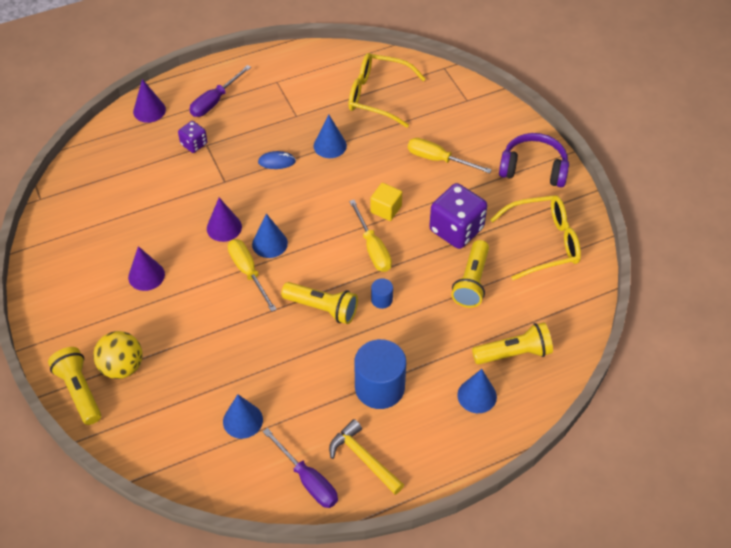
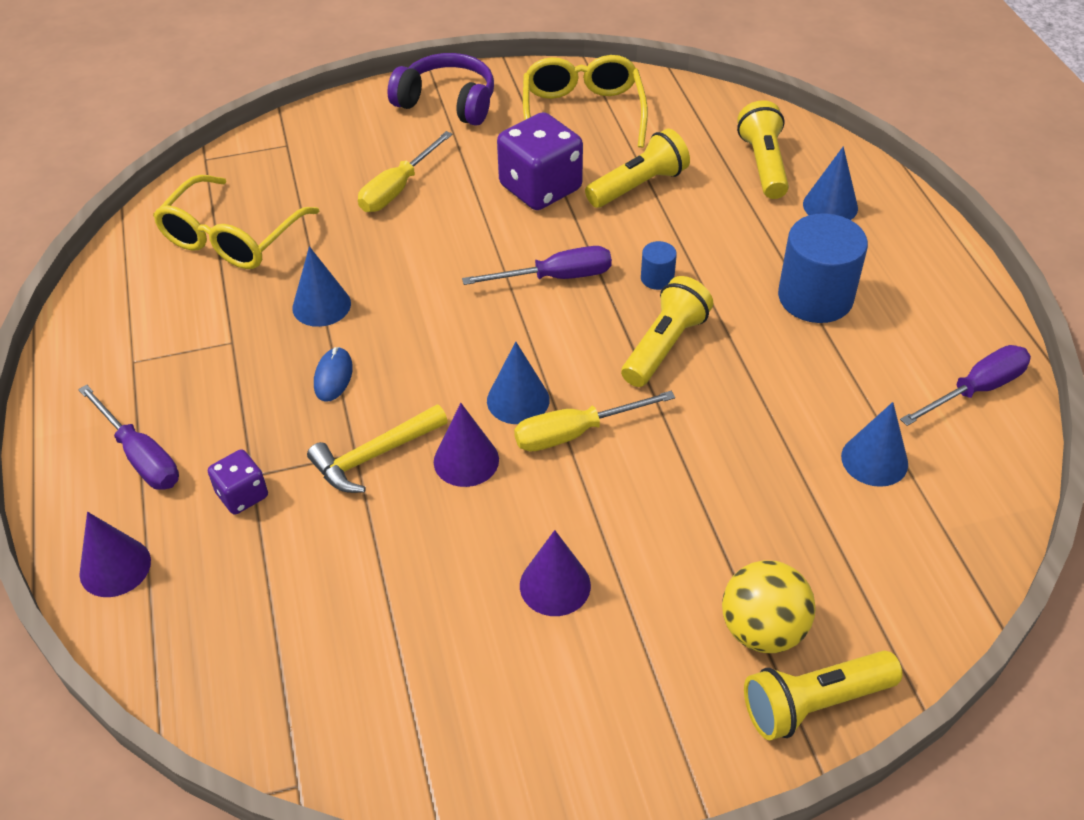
camera: 80 degrees left, 5 degrees down
yellow hammer [329,419,404,495] -> yellow hammer moved to [307,404,448,493]
yellow screwdriver [349,200,392,272] -> purple screwdriver [462,246,612,285]
yellow cube [370,183,402,221] -> none
yellow flashlight [451,240,489,308] -> yellow flashlight turned 60 degrees counterclockwise [585,129,690,208]
purple headphones [499,133,569,187] -> purple headphones turned 90 degrees clockwise [387,53,494,126]

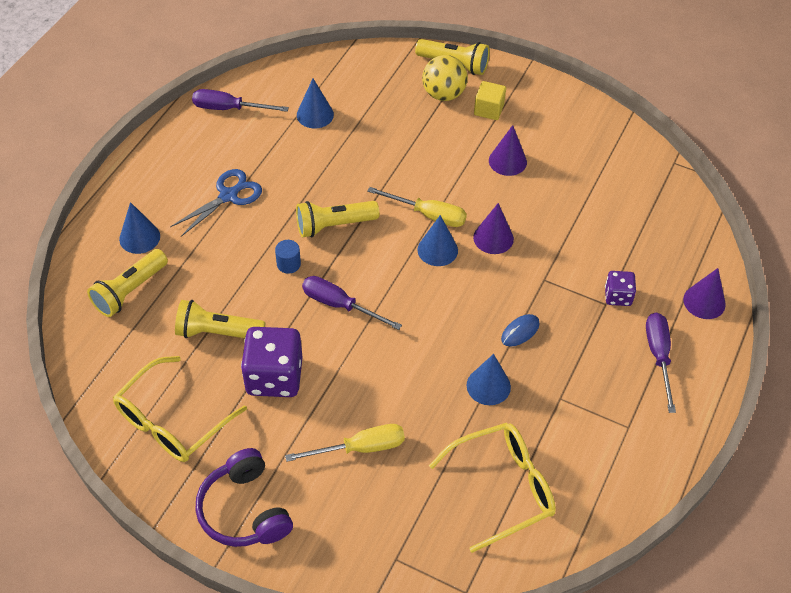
camera: 140 degrees left, 5 degrees up
yellow hammer [307,404,448,493] -> none
blue cylinder [778,213,868,323] -> blue scissors [170,169,262,237]
none -> yellow cube [474,81,506,120]

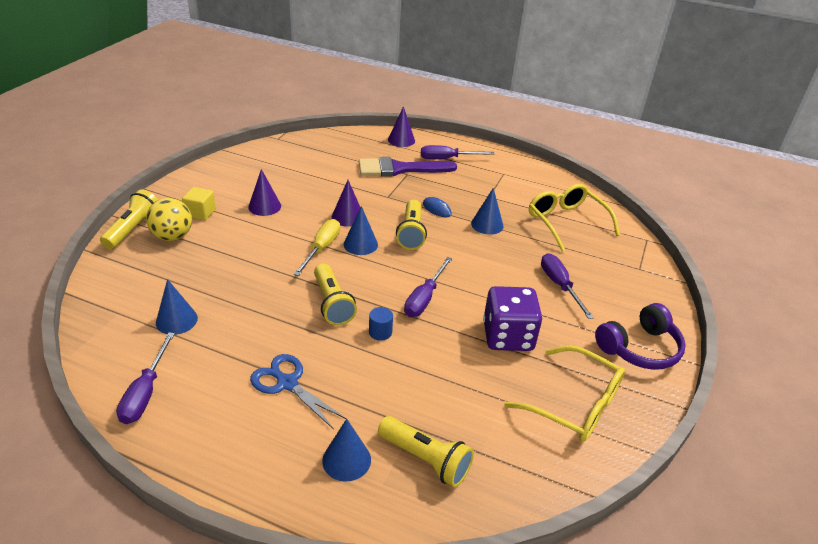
camera: 95 degrees left, 15 degrees down
yellow flashlight [175,300,265,338] -> yellow flashlight moved to [396,200,427,250]
yellow screwdriver [285,424,405,462] -> purple screwdriver [541,253,594,319]
purple dice [605,271,636,306] -> purple brush [359,157,457,177]

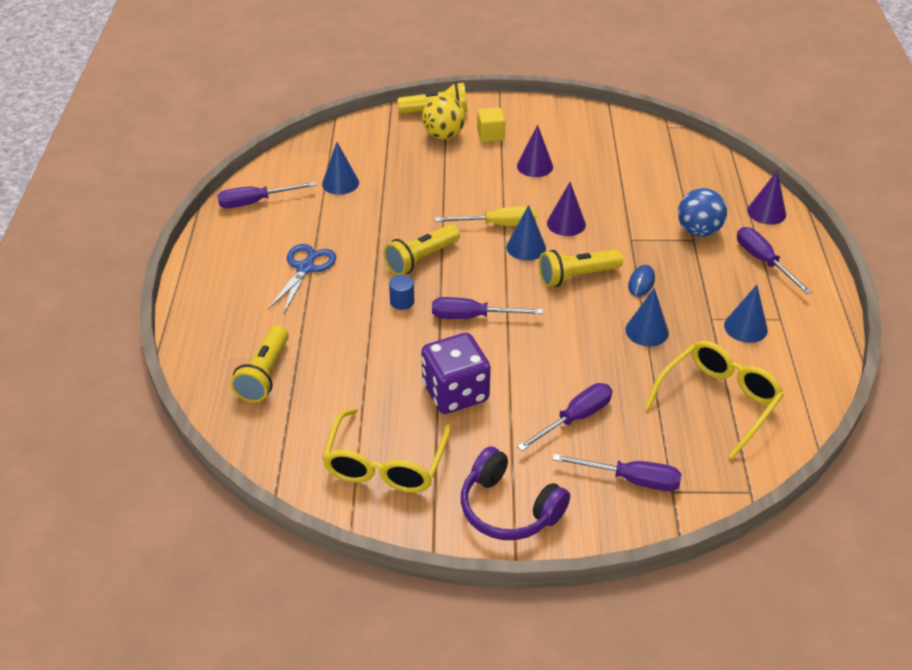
camera: 70 degrees right, 5 degrees up
blue cone [322,419,371,482] -> blue cone moved to [724,285,768,343]
purple brush [359,157,457,177] -> blue ball [678,188,727,237]
none -> purple screwdriver [552,454,681,491]

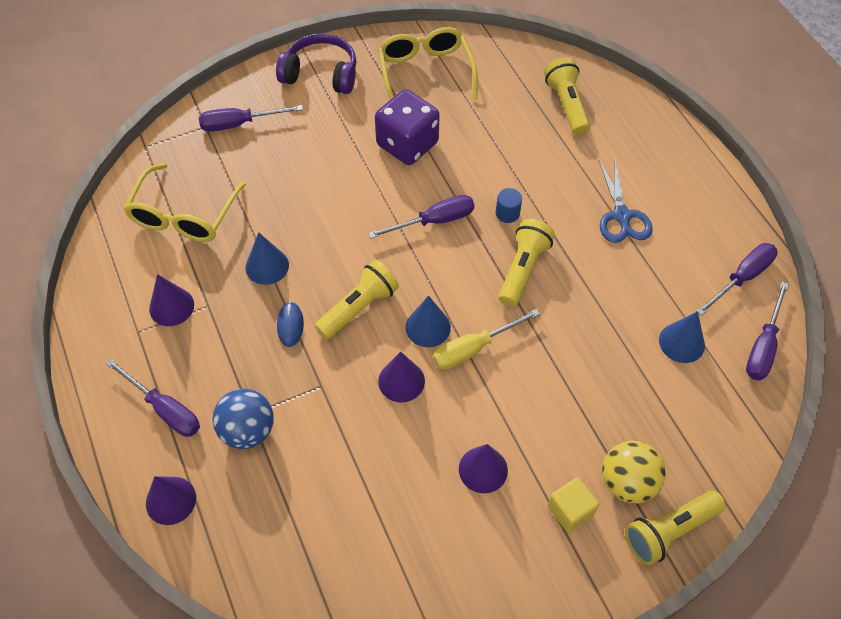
camera: 155 degrees right, 15 degrees up
purple screwdriver [517,383,612,451] -> purple screwdriver moved to [746,281,789,380]
blue cone [724,285,768,343] -> purple cone [149,274,194,326]

